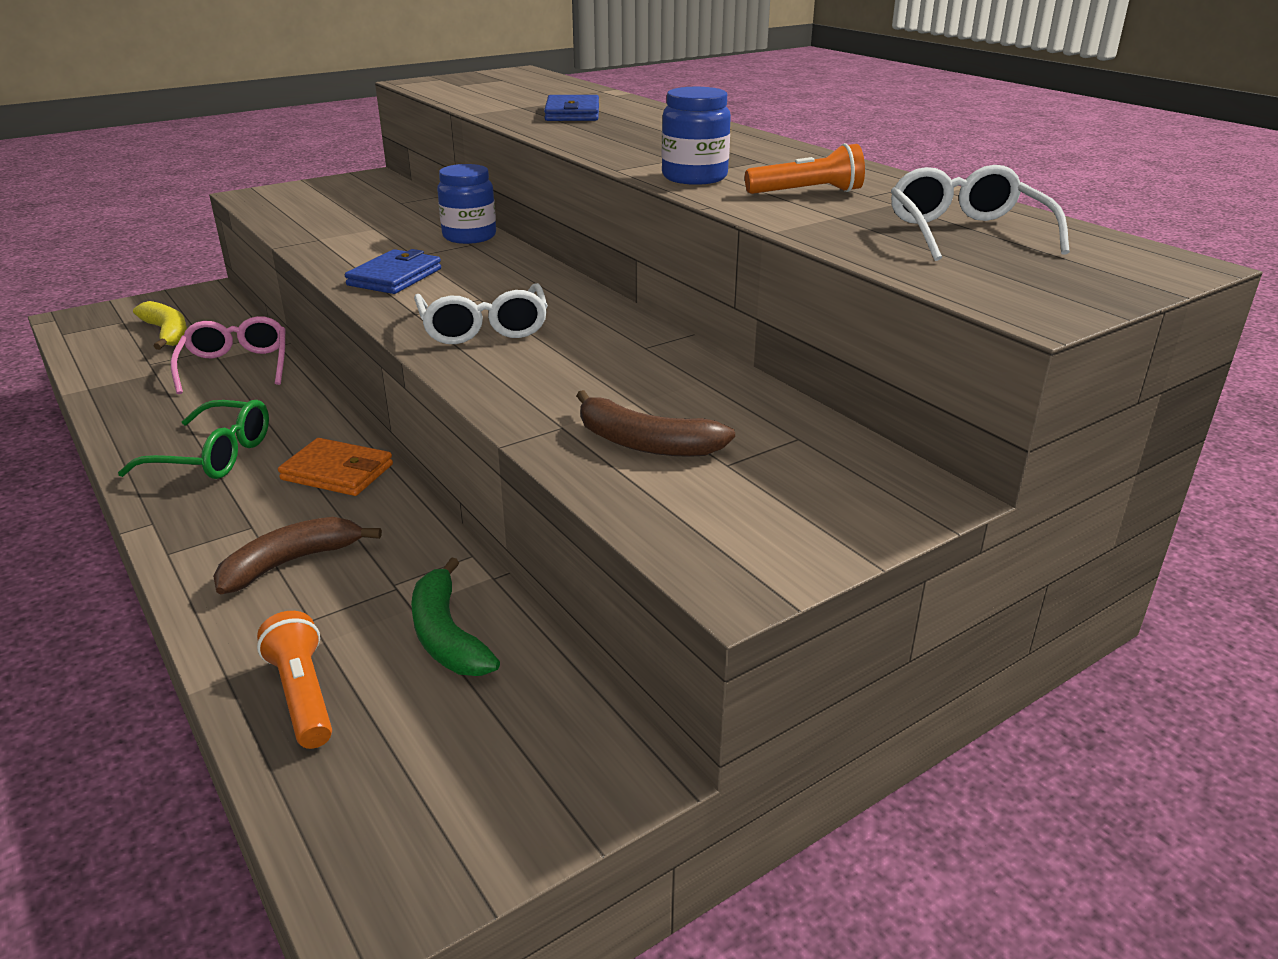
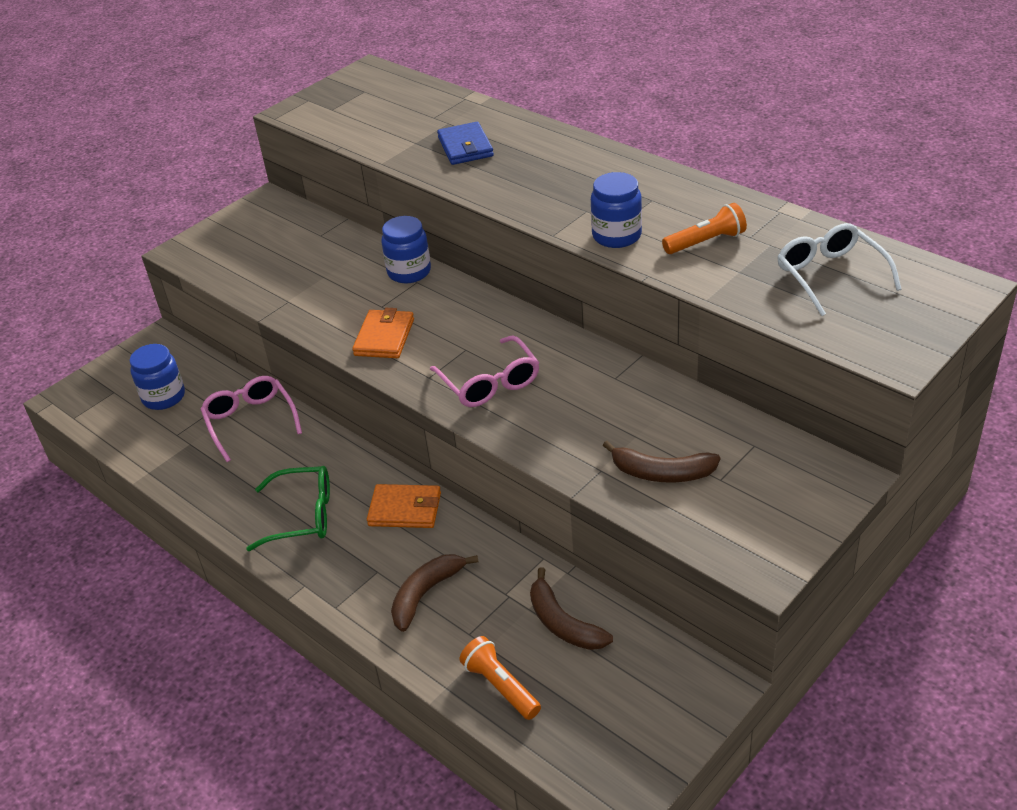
camera: 10 degrees left, 10 degrees up
yellow banana [133,301,187,350] -> blue jar [130,344,185,410]
blue wallet [345,249,441,294] -> orange wallet [352,308,414,358]
green banana [411,557,500,676] -> brown banana [530,568,613,650]
white glasses [414,283,548,344] -> pink glasses [430,336,540,407]

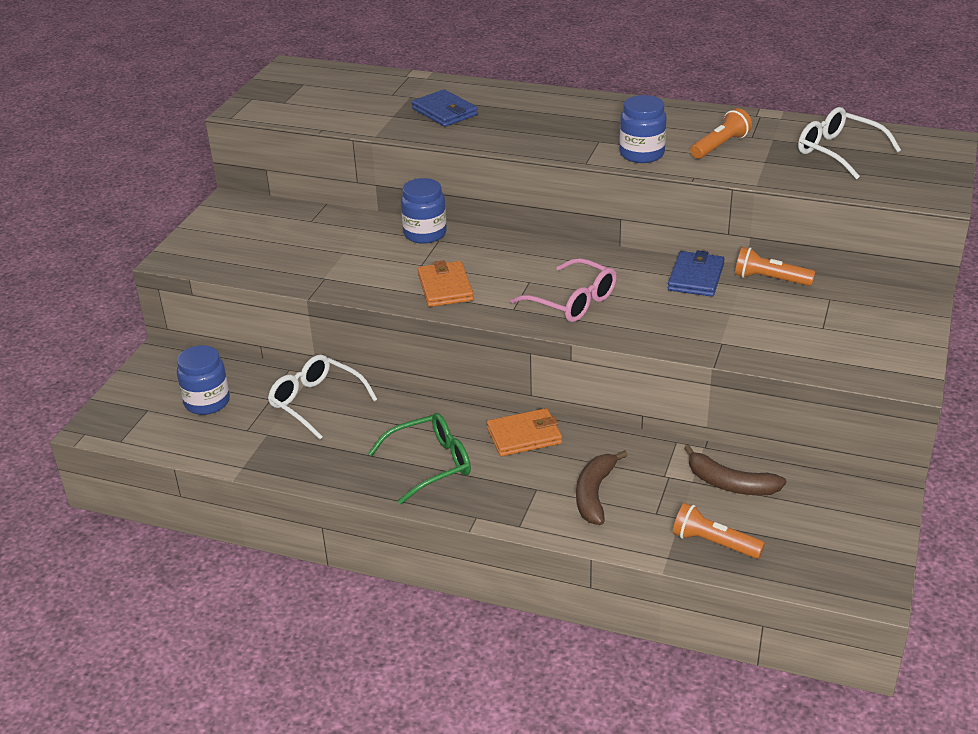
camera: 25 degrees left, 5 degrees down
pink glasses [201,376,302,462] -> white glasses [268,355,378,439]
brown banana [603,441,720,483] -> none
none -> blue wallet [668,250,725,297]
none -> orange flashlight [735,247,816,286]

